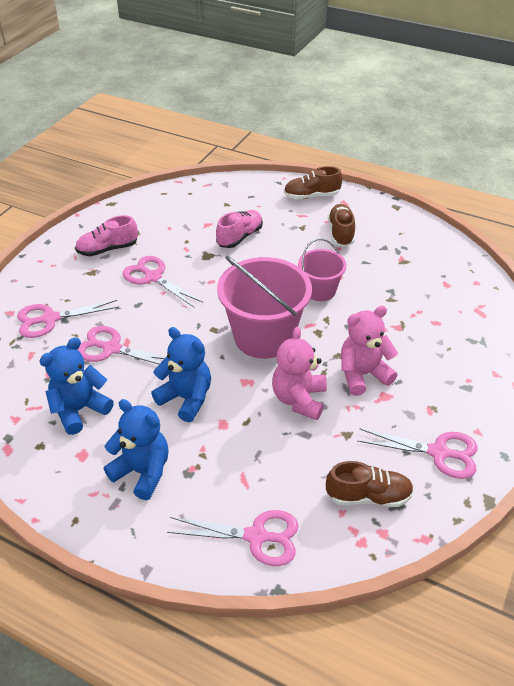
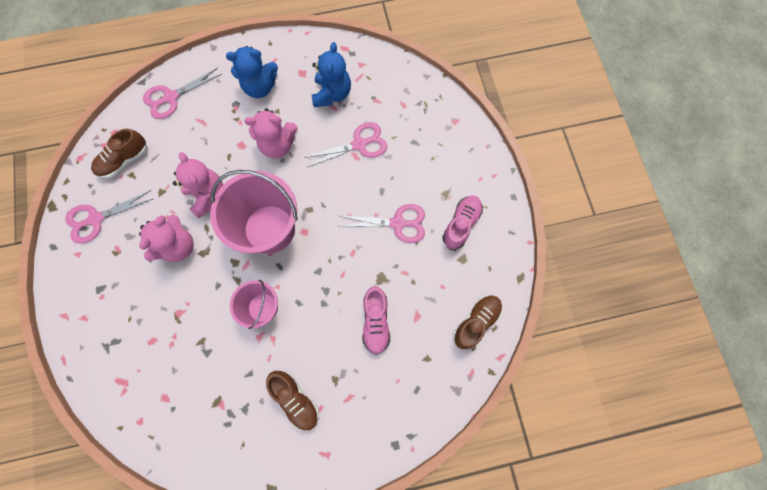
camera: 140 degrees right, 30 degrees up
pink scissors [17,300,119,338] -> none
blue teddy bear [151,327,211,422] -> pink teddy bear [245,108,297,159]
brown shoe [284,166,342,200] -> brown shoe moved to [453,295,502,349]

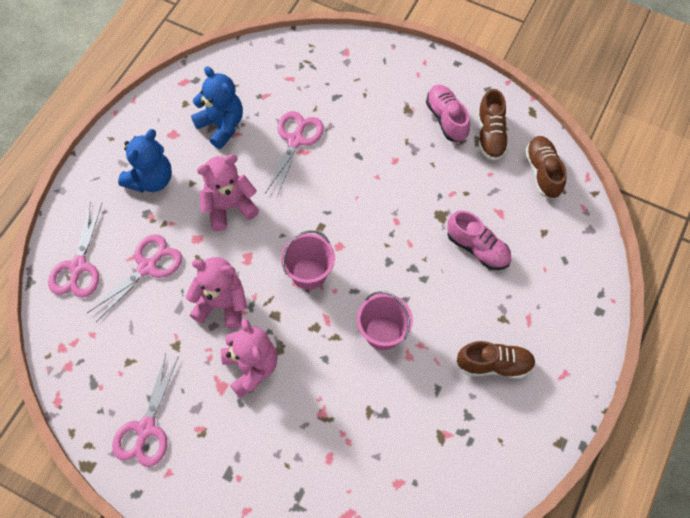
camera: 50 degrees left, 10 degrees down
brown shoe [91,129,147,179] -> brown shoe moved to [478,89,509,161]
pink bucket [210,170,298,254] -> pink bucket [281,231,335,290], size x0.56
pink teddy bear [245,108,297,159] -> pink teddy bear turned 150 degrees counterclockwise [197,154,259,231]
pink scissors [338,204,425,243] -> pink scissors moved to [87,234,182,322]

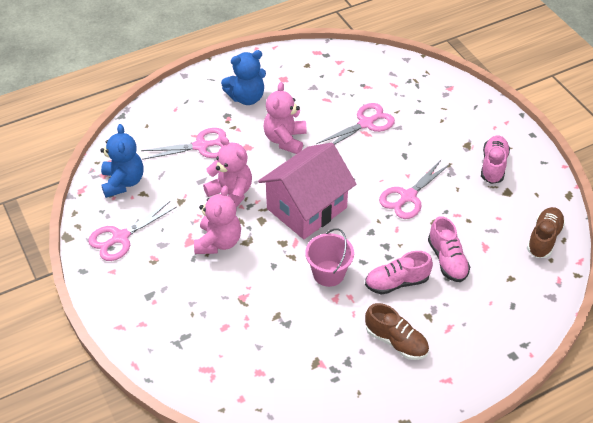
camera: 35 degrees right, 15 degrees down
pink scissors [48,203,102,298] -> pink scissors moved to [379,159,450,219]
blue teddy bear [191,66,243,149] -> blue teddy bear moved to [100,124,143,198]
pink teddy bear [197,154,259,231] -> pink teddy bear turned 90 degrees counterclockwise [263,82,307,154]
pink bucket [281,231,335,290] -> pink house [258,143,356,239]
brown shoe [478,89,509,161] -> none
none -> pink shoe [365,251,433,295]

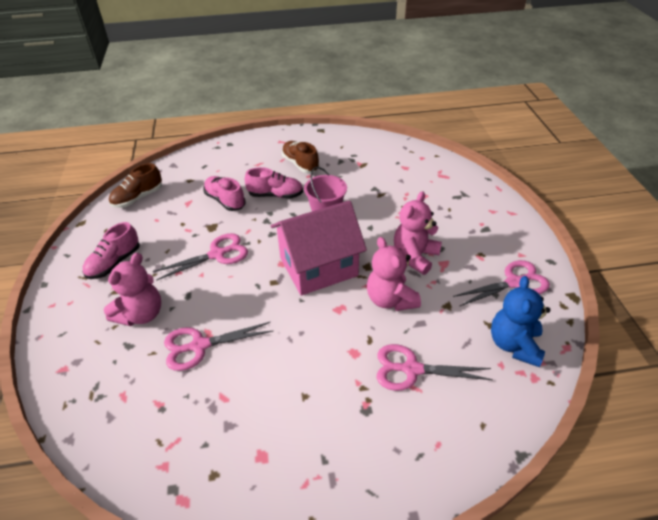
camera: 160 degrees left, 5 degrees down
blue teddy bear [221,50,266,105] -> none
pink teddy bear [263,82,307,154] -> pink teddy bear moved to [104,253,161,326]
pink shoe [428,216,470,282] -> pink shoe turned 45 degrees counterclockwise [204,176,245,211]

